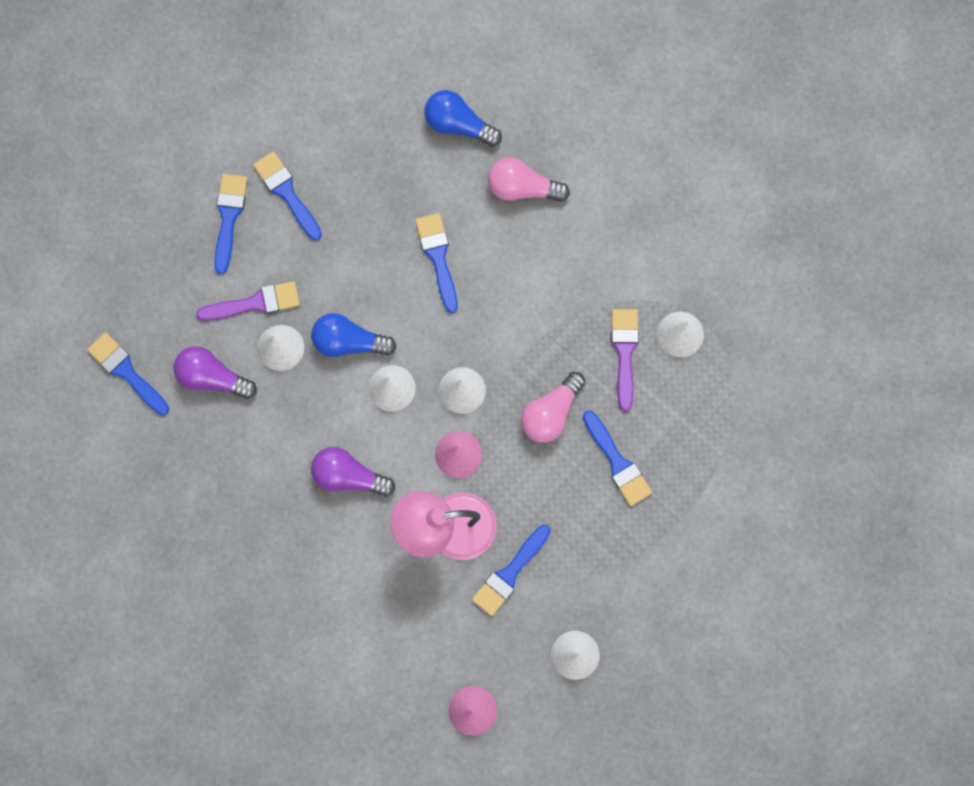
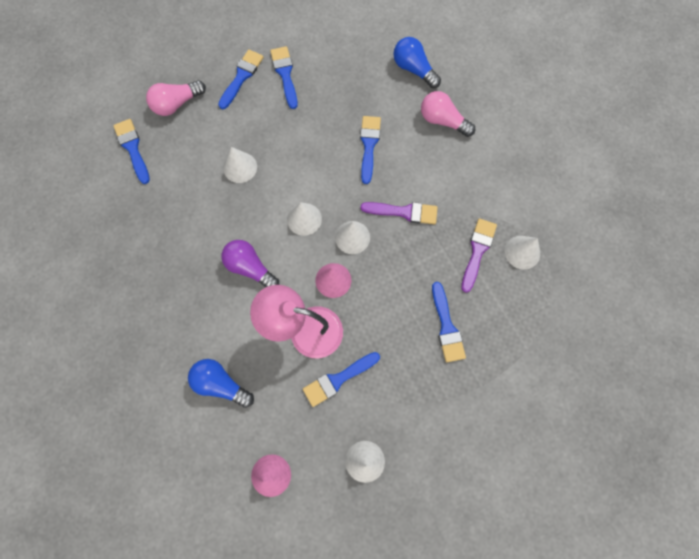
camera: 20 degrees right, 5 degrees down
purple light bulb [174,346,257,399] -> none
purple brush [196,281,300,321] -> purple brush moved to [361,202,438,224]
blue light bulb [311,313,397,357] -> blue light bulb moved to [188,359,254,408]
pink light bulb [521,372,586,443] -> pink light bulb moved to [146,80,206,116]

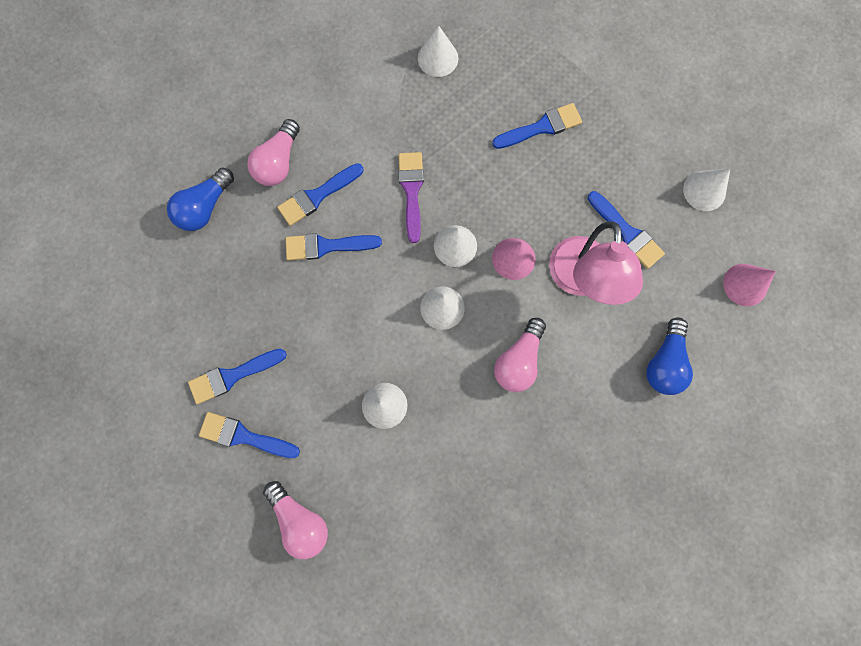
camera: 100 degrees left, 5 degrees up
blue brush [113,119,150,184] -> blue brush moved to [277,163,363,226]
purple light bulb [221,240,279,288] -> pink light bulb [494,318,546,392]
purple brush [461,218,497,293] -> none

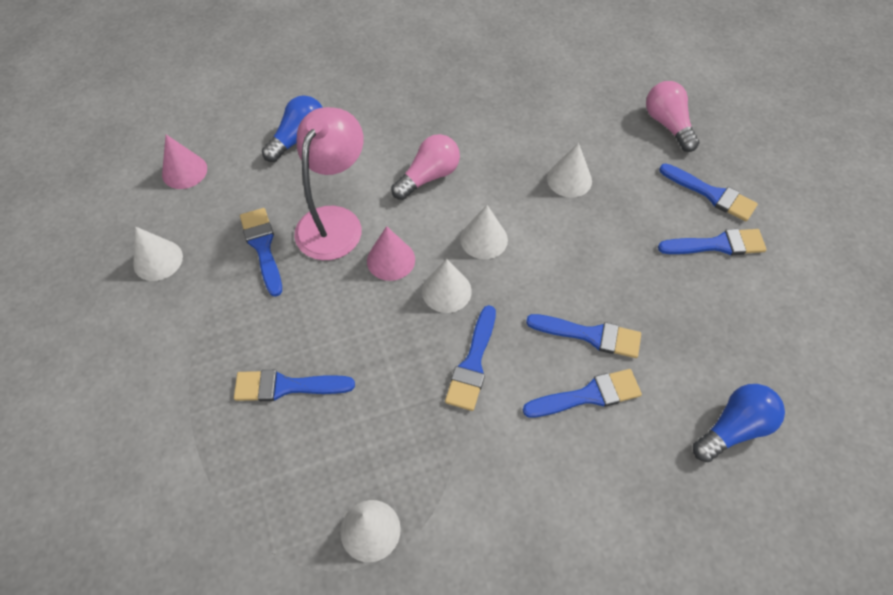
camera: 160 degrees left, 20 degrees down
pink light bulb [247,119,300,186] -> none
purple brush [399,152,424,243] -> blue brush [445,305,496,411]

